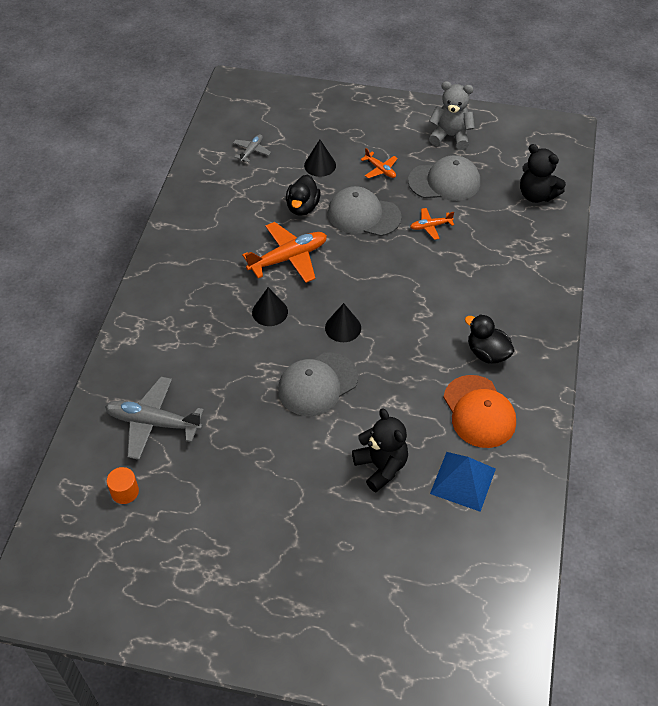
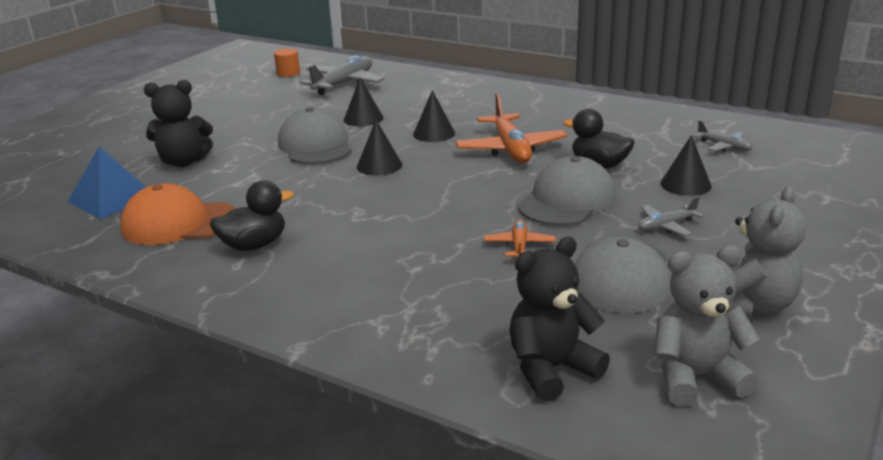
camera: 110 degrees right, 25 degrees down
orange plane [361,148,398,178] -> grey plane [638,196,704,236]
none -> black cone [344,78,384,126]
none -> grey teddy bear [655,245,760,406]

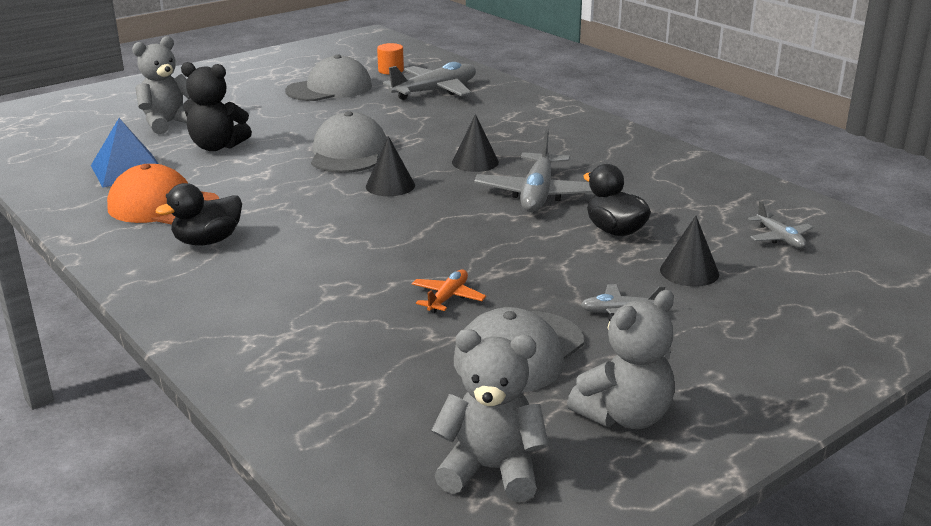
camera: 20 degrees right, 0 degrees up
black duck [209,180,294,251] -> black duck turned 150 degrees clockwise [155,183,242,246]
black cone [344,78,384,126] -> none
orange plane [455,93,567,163] -> grey plane [474,129,593,212]
black teddy bear [509,237,610,402] -> none
grey cap [518,156,616,226] -> grey cap moved to [285,54,372,101]
none -> grey teddy bear [132,36,191,134]

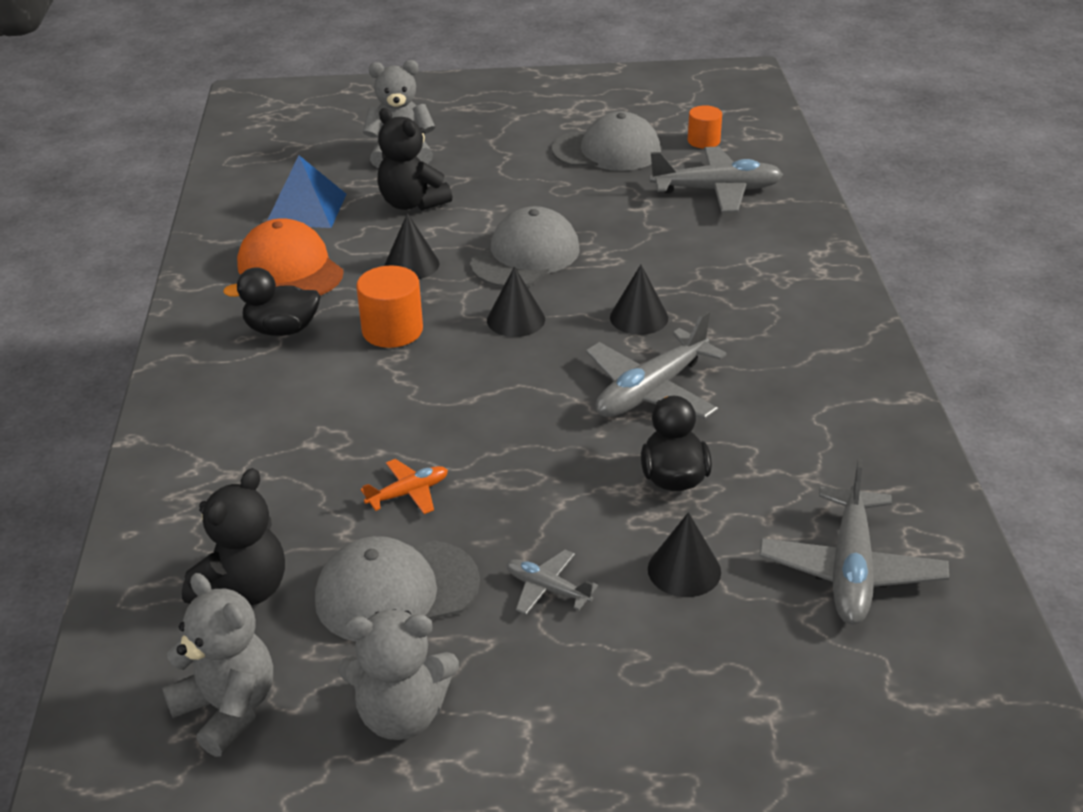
camera: 35 degrees right, 10 degrees up
grey plane [748,201,813,248] -> grey plane [759,459,949,624], size x1.94
none -> black teddy bear [182,468,285,605]
none -> orange cylinder [356,266,423,348]
none -> black cone [385,213,439,279]

